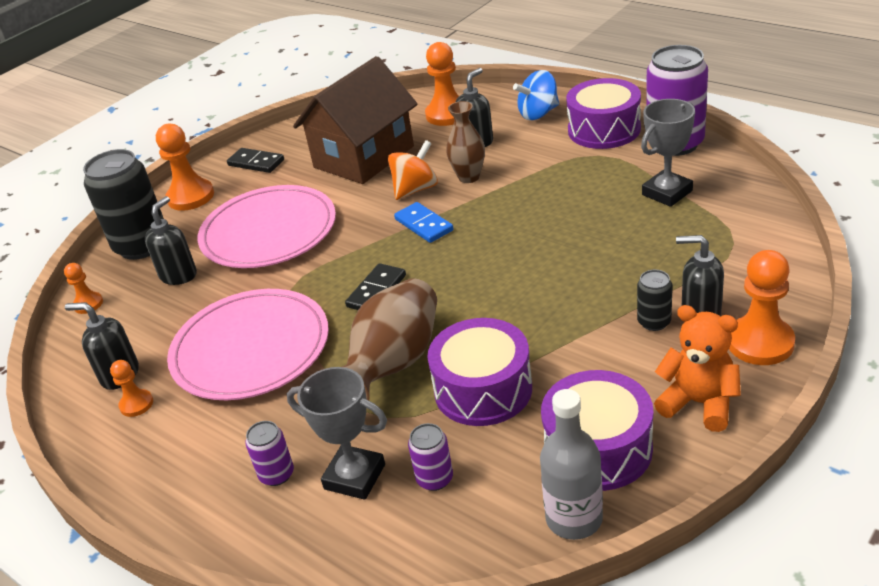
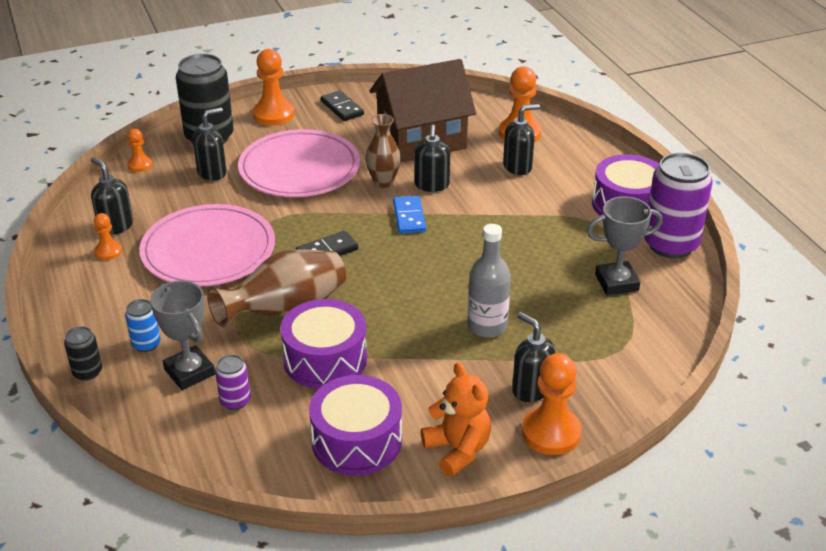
camera: 25 degrees right, 0 degrees up
purple can [245,421,294,486] -> blue can [125,299,161,352]
orange spinning top [388,140,438,200] -> black soap dispenser [414,125,450,192]
brown vase [446,101,485,183] -> brown vase moved to [366,114,401,188]
blue spinning top [513,70,559,120] -> none
grey bottle [540,389,603,540] -> grey bottle moved to [467,224,511,338]
black can [637,270,672,331] -> black can moved to [64,326,102,381]

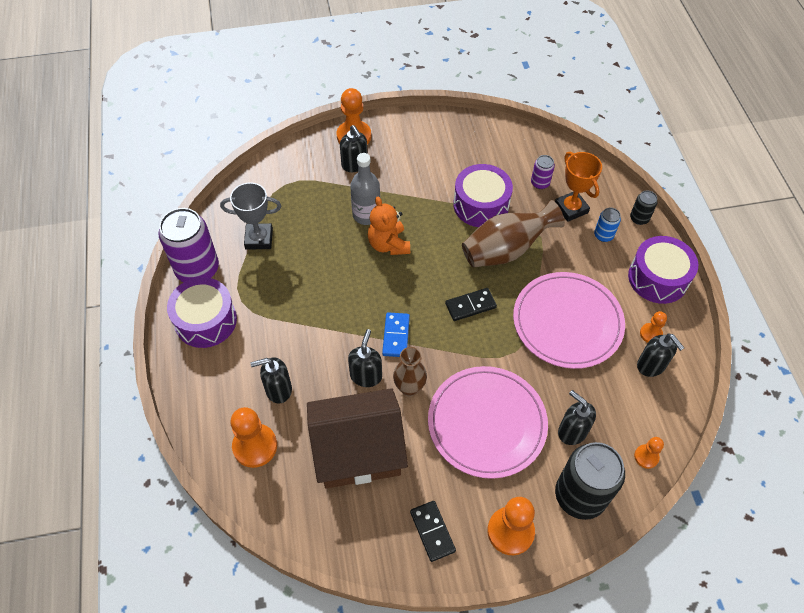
camera: 170 degrees left, 20 degrees up
grey trophy [150,281,215,390] -> orange trophy [555,151,602,222]
black soap dispenser [193,107,227,180] -> black soap dispenser turned 75 degrees clockwise [558,390,596,445]
purple drum [309,375,402,476] -> purple drum moved to [628,236,698,304]
orange teddy bear [421,362,491,477] -> orange teddy bear moved to [368,197,410,255]

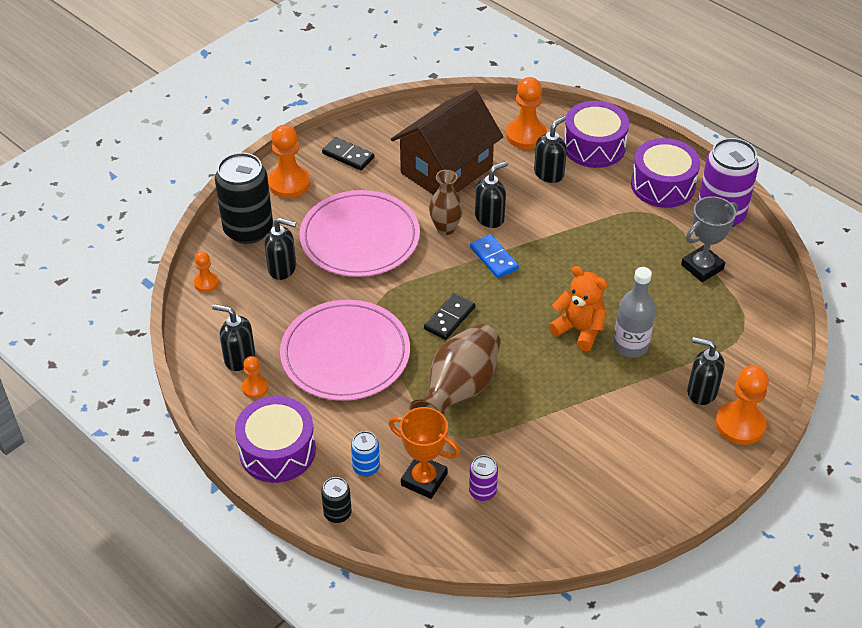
camera: 145 degrees right, 10 degrees down
black soap dispenser [348,329,382,387] -> black soap dispenser turned 105 degrees counterclockwise [475,161,508,228]
purple drum [453,164,513,227] -> purple drum moved to [564,101,629,168]

